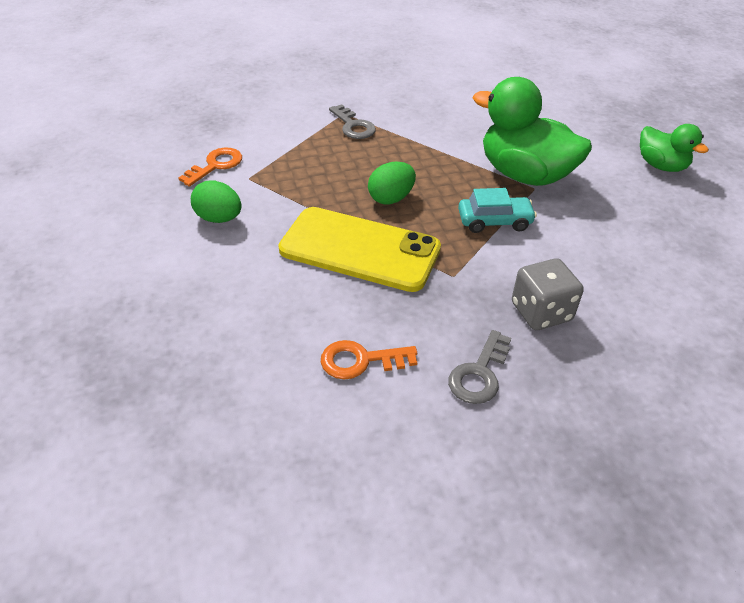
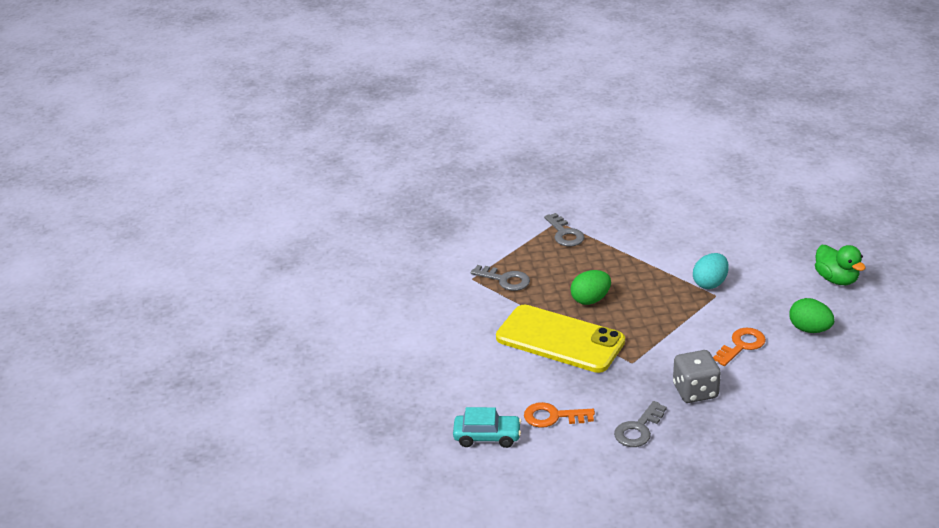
camera: 10 degrees right, 10 degrees down
orange key [179,148,242,186] -> orange key moved to [713,328,766,366]
green egg [191,180,242,223] -> green egg moved to [789,298,835,333]
turquoise car [458,188,537,233] -> turquoise car moved to [453,407,521,448]
green duck [473,77,592,186] -> turquoise egg [693,253,729,289]
none -> grey key [471,265,530,291]

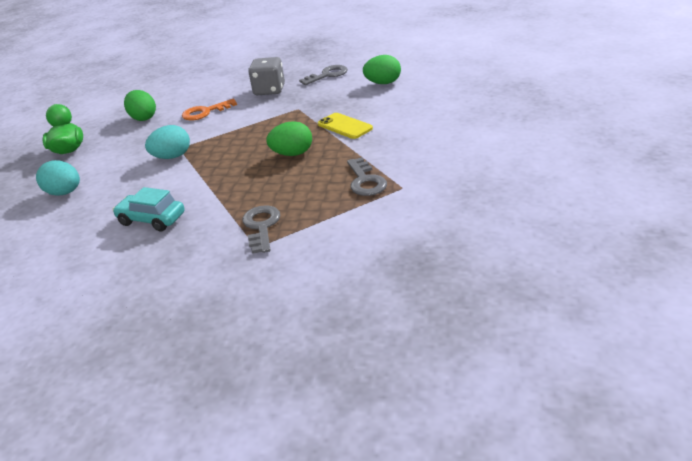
camera: 160 degrees left, 0 degrees up
turquoise car [453,407,521,448] -> turquoise car moved to [113,187,185,232]
grey key [471,265,530,291] -> grey key turned 150 degrees counterclockwise [347,157,387,196]
yellow phone [496,305,625,373] -> yellow phone [318,113,373,139], size x0.49
orange key [524,402,595,428] -> green egg [363,55,401,84]
none -> turquoise egg [36,160,80,196]

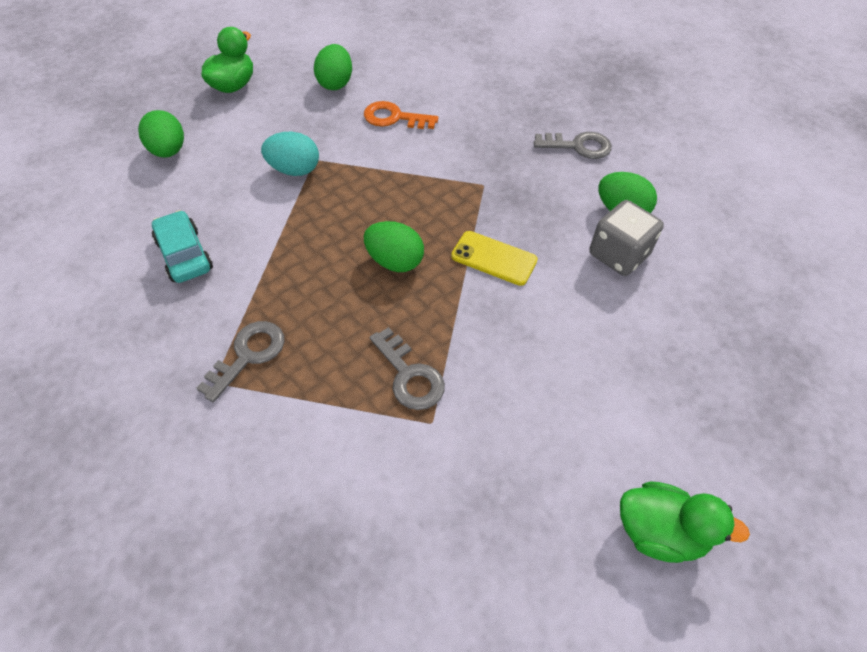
camera: 35 degrees right, 20 degrees up
turquoise egg [36,160,80,196] -> green egg [138,110,184,158]
grey dice [248,57,285,95] -> grey dice moved to [589,200,664,276]
yellow phone [318,113,373,139] -> yellow phone turned 60 degrees counterclockwise [451,231,537,286]
grey key [347,157,387,196] -> grey key turned 60 degrees counterclockwise [370,327,445,410]
none -> green duck [620,482,750,563]

